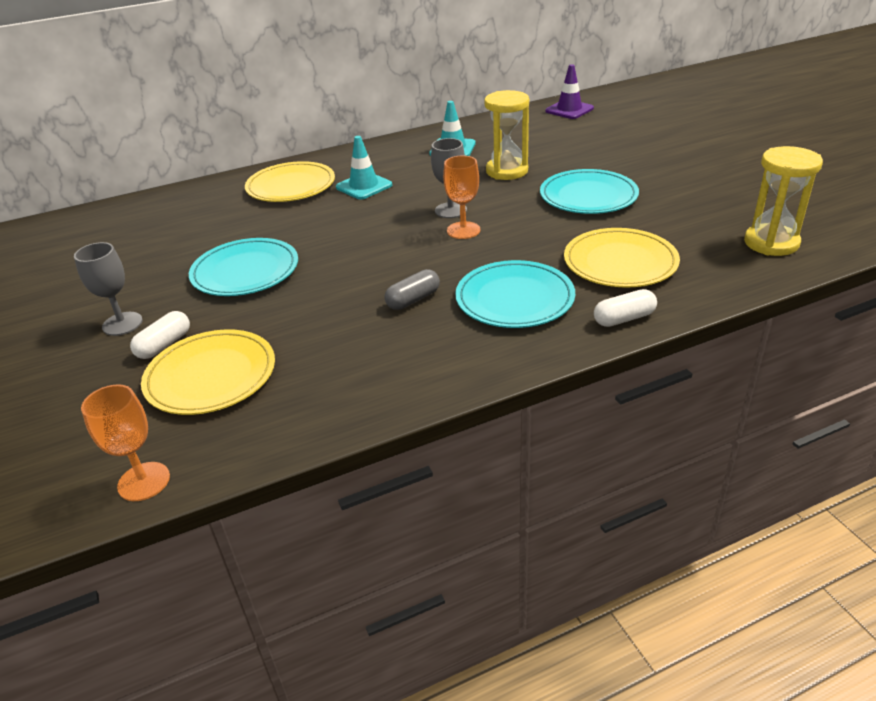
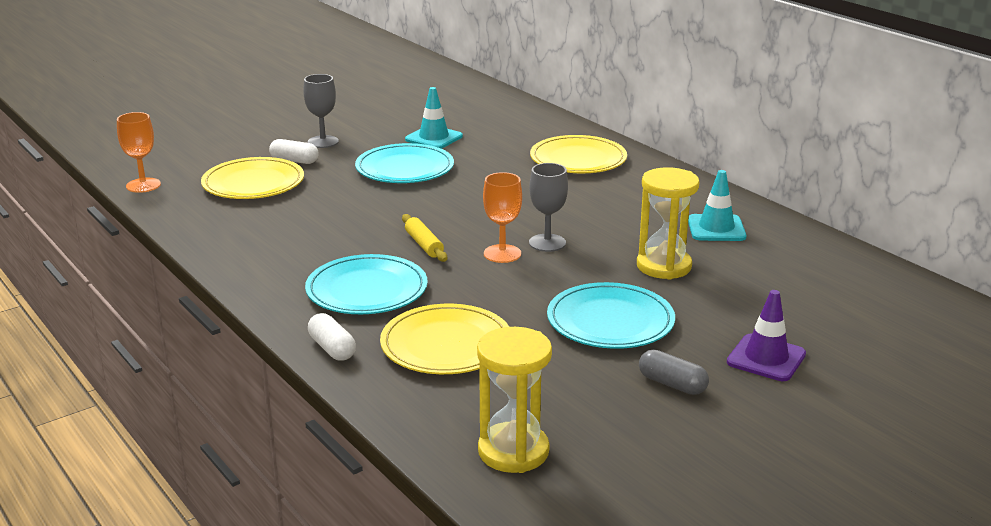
camera: 75 degrees right, 10 degrees down
turquoise traffic cone [336,136,392,199] -> turquoise traffic cone moved to [405,87,463,149]
grey capsule [384,269,440,310] -> grey capsule moved to [639,350,709,395]
purple traffic cone [545,64,594,119] -> purple traffic cone moved to [727,290,806,381]
none -> yellow rolling pin [402,214,447,262]

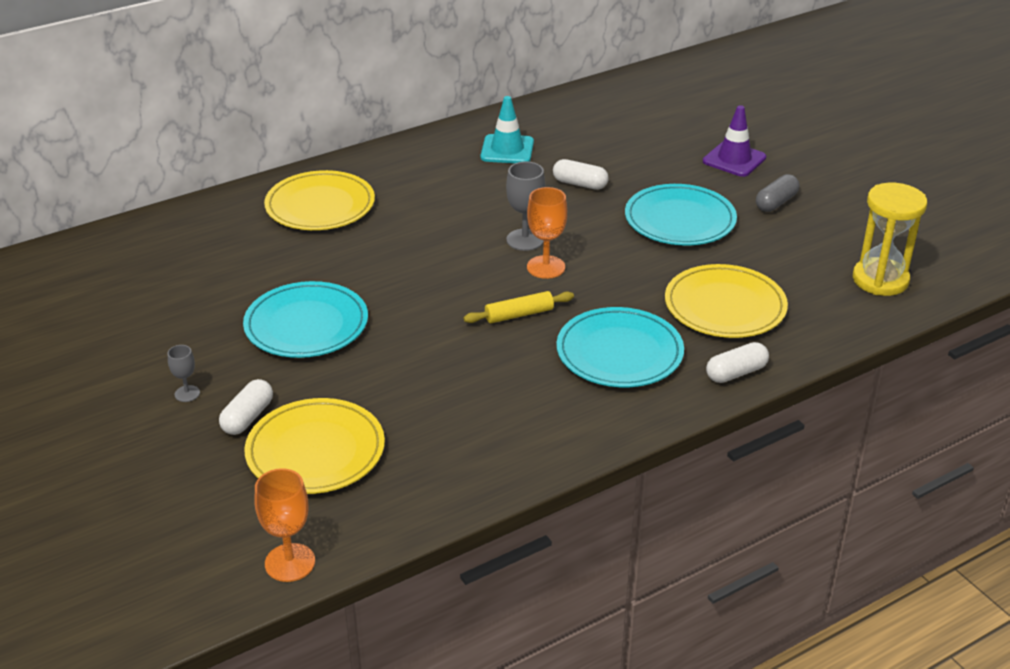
camera: 85 degrees left, 10 degrees up
grey goblet [303,74,339,148] -> grey goblet [168,345,200,402], size x0.57
turquoise traffic cone [405,87,463,149] -> none
yellow hourglass [637,167,699,279] -> white capsule [553,159,609,190]

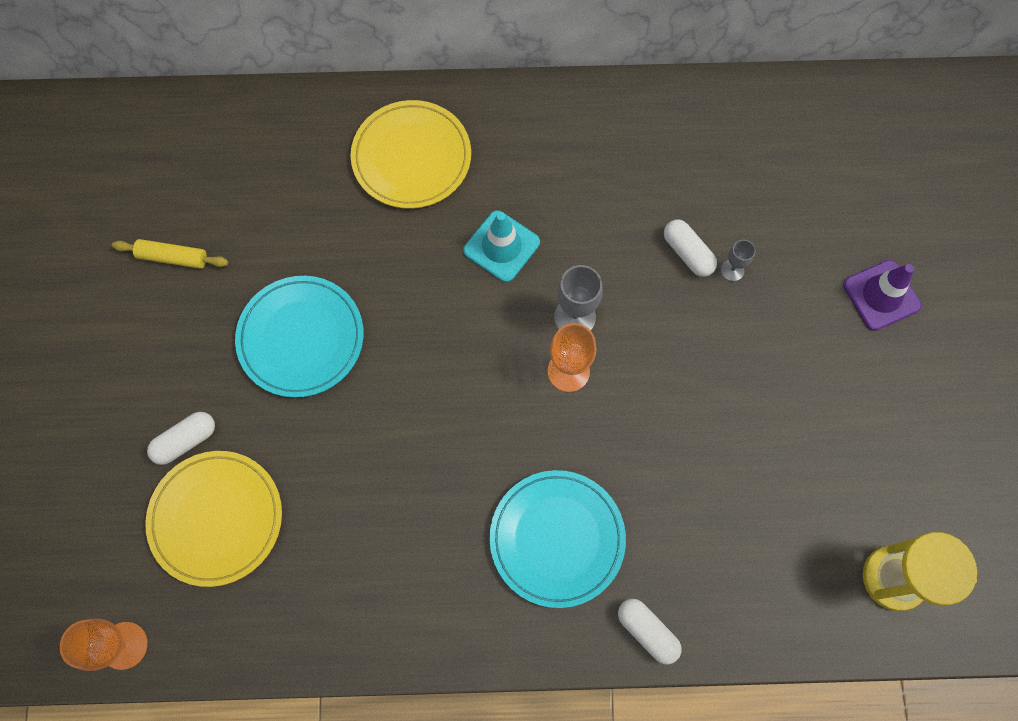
camera: 30 degrees right, 35 degrees up
grey goblet [168,345,200,402] -> grey goblet moved to [721,240,756,281]
yellow rolling pin [464,291,574,323] -> yellow rolling pin moved to [112,239,228,269]
turquoise traffic cone [481,96,534,163] -> turquoise traffic cone moved to [463,210,540,282]
turquoise plate [625,184,737,246] -> none
yellow plate [665,264,788,338] -> none
white capsule [706,342,769,383] -> white capsule turned 45 degrees clockwise [618,599,681,664]
grey capsule [756,174,799,212] -> none

